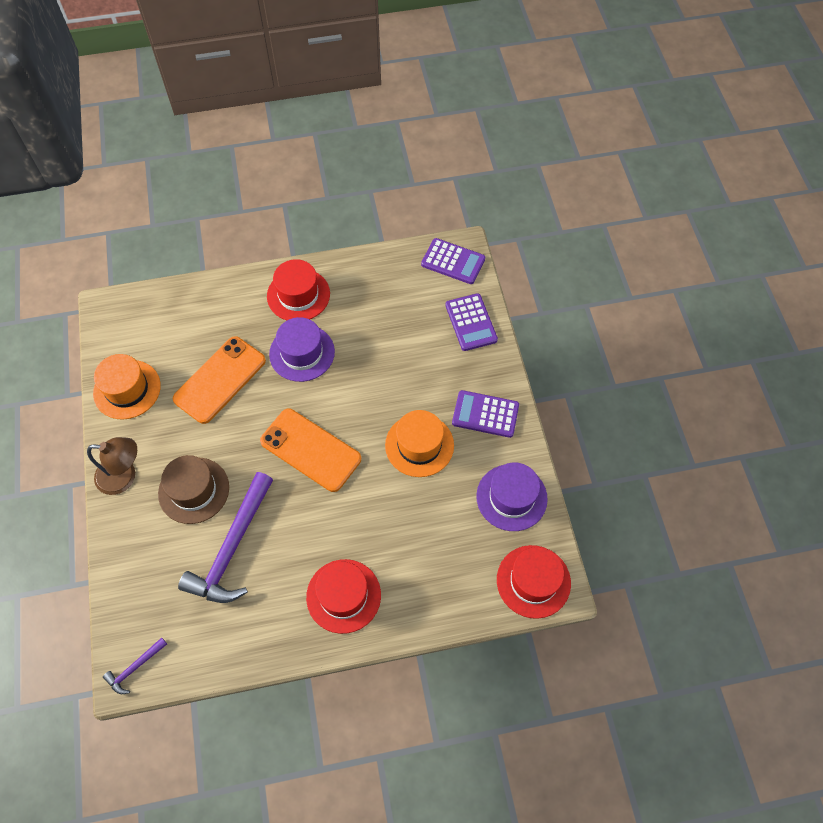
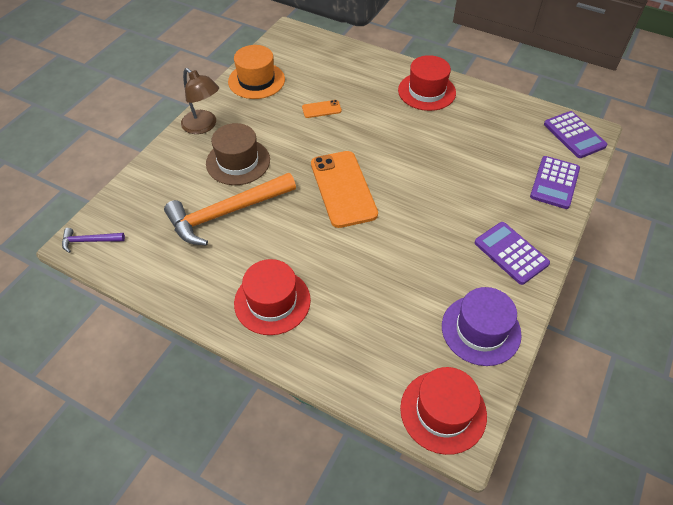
camera: 40 degrees right, 10 degrees down
orange phone [173,336,266,424] -> orange phone [302,100,342,118], size x0.45
purple hammer [178,472,273,603] -> orange hammer [164,173,296,246]
purple hat [269,317,335,382] -> none
orange hat [385,410,454,477] -> none

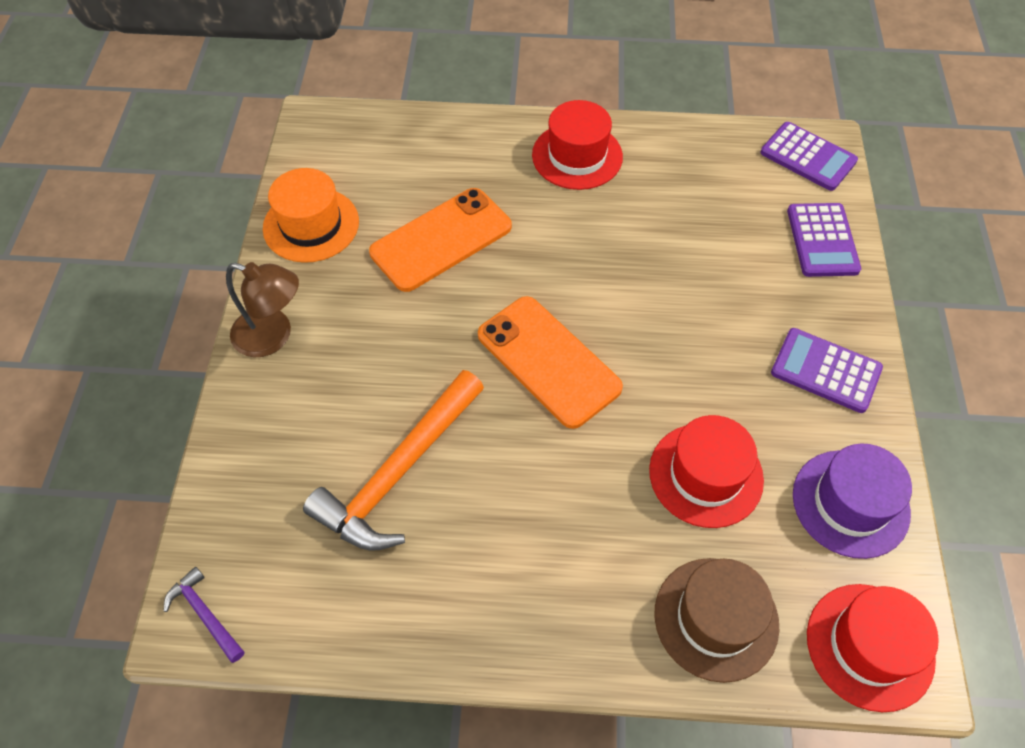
camera: 25 degrees left, 5 degrees up
purple hammer [62,228,125,253] -> purple hammer turned 75 degrees clockwise [163,567,244,663]
brown hat [206,123,270,185] -> brown hat moved to [654,558,779,683]
red hat [234,259,311,335] -> red hat moved to [649,415,764,528]
orange phone [302,100,342,118] -> orange phone [369,188,512,292], size x2.23

